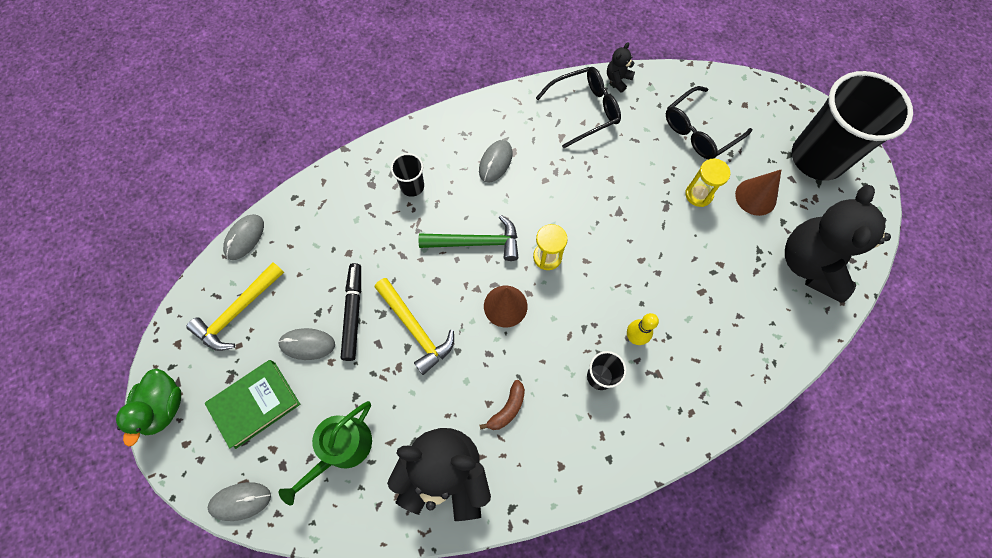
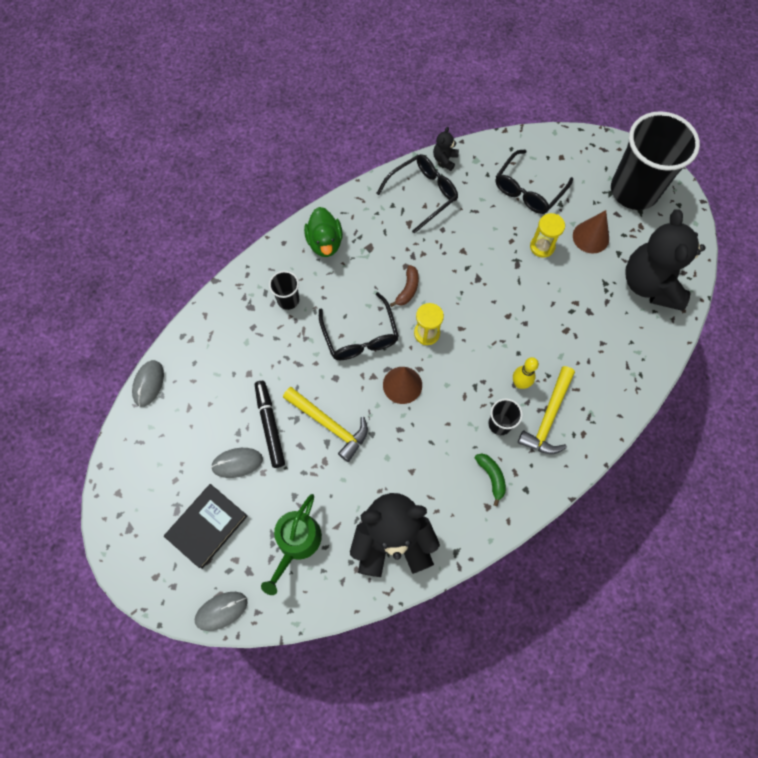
camera: 15 degrees left, 0 degrees up
green duck [116,368,181,447] -> green duck moved to [304,207,343,257]
yellow hammer [186,262,284,351] -> yellow hammer moved to [518,366,575,454]
green book [205,360,300,449] -> black book [164,484,248,569]
green hammer [418,215,518,261] -> black glasses [319,292,399,360]
grey mouse [479,140,513,183] -> none
brown banana [480,380,525,430] -> brown banana moved to [390,265,419,307]
none -> green banana [475,453,506,506]

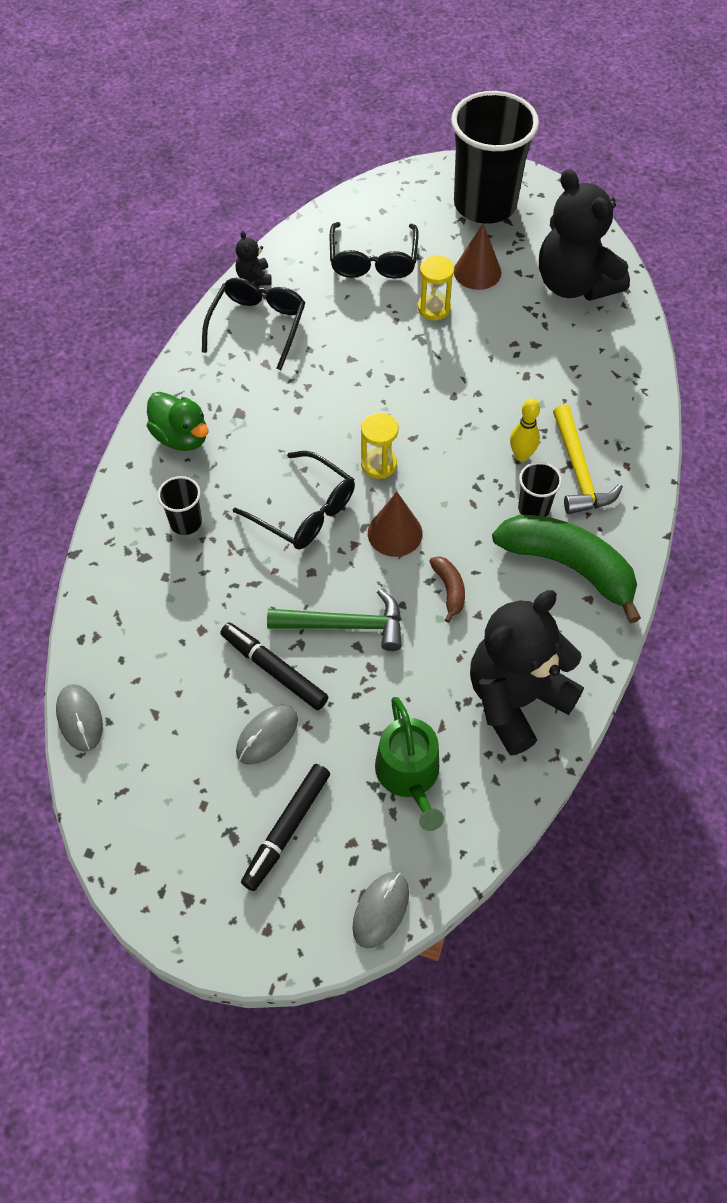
camera: 35 degrees left, 10 degrees down
black book [164,484,248,569] -> black marker [241,764,330,891]
yellow hammer [283,387,368,462] -> green hammer [267,589,402,651]
brown banana [390,265,419,307] -> brown banana moved to [429,556,465,623]
green banana [475,453,506,506] -> green banana [492,515,641,623], size x2.25

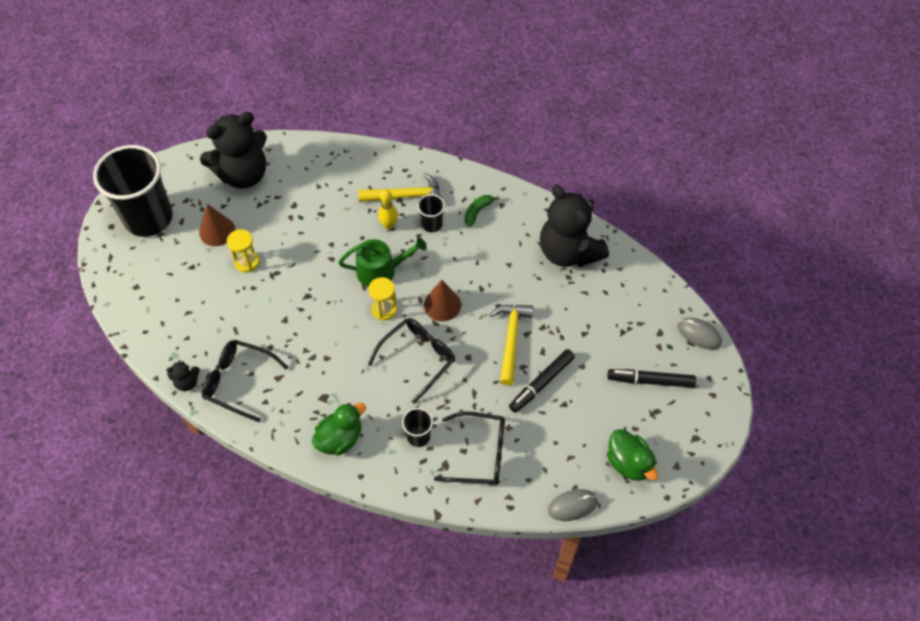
camera: 85 degrees left, 0 degrees up
grey mouse [236,705,298,765] -> none
black marker [241,764,330,891] -> black marker turned 150 degrees clockwise [608,369,696,388]
green hammer [267,589,402,651] -> yellow hammer [490,305,533,386]
black glasses [330,222,418,279] -> black glasses moved to [434,411,505,485]
green watering can [375,697,444,831] -> green watering can moved to [338,237,427,287]
brown banana [429,556,465,623] -> none
green banana [492,515,641,623] -> green banana [465,195,499,227], size x0.44
none -> green duck [607,429,658,481]

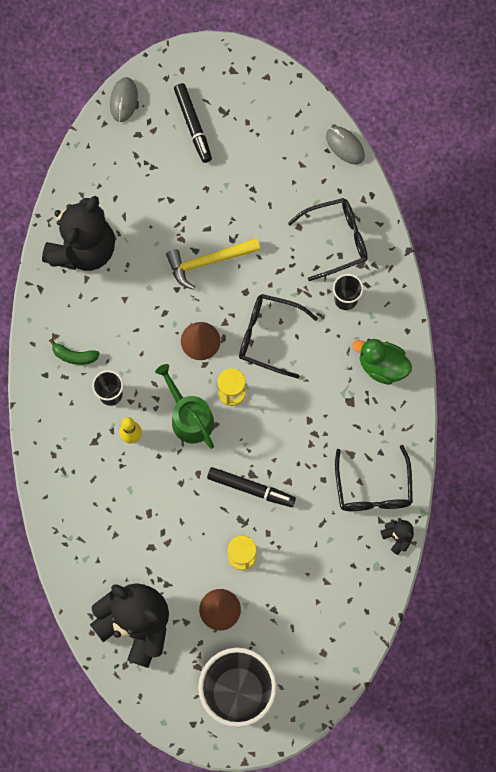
camera: 115 degrees left, 15 degrees up
yellow hammer [358,173,440,202] -> none
black glasses [434,411,505,485] -> black glasses turned 90 degrees clockwise [288,198,368,281]
black marker [509,349,575,413] -> black marker moved to [207,467,296,507]
green duck [607,429,658,481] -> none

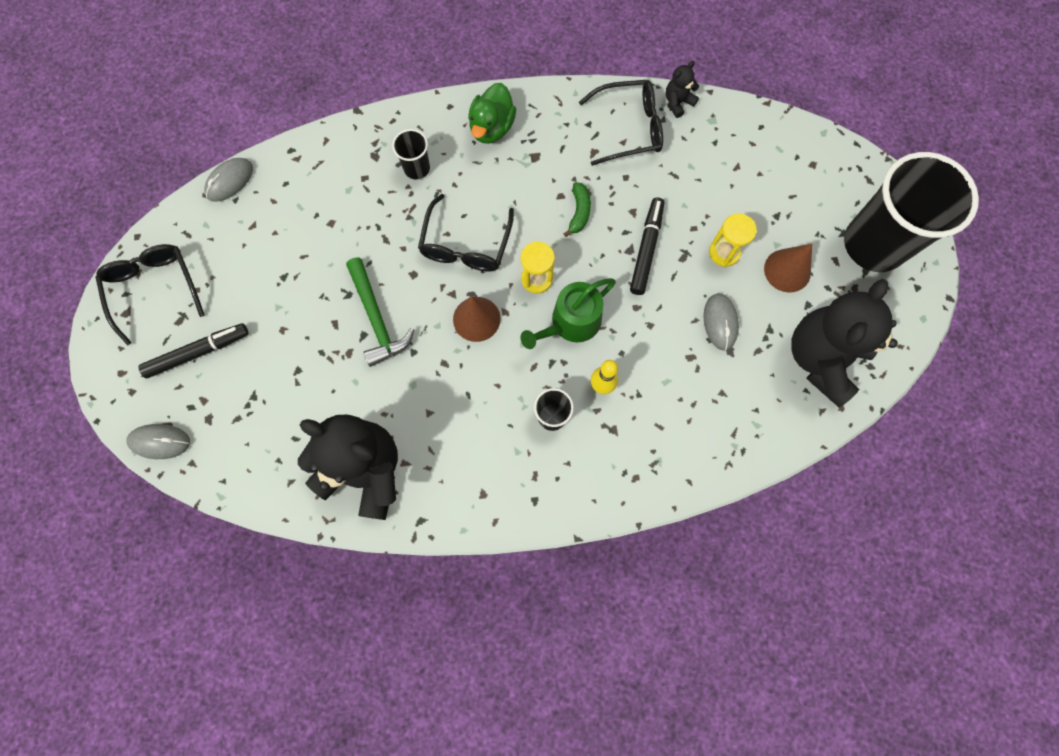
camera: 95 degrees left, 0 degrees up
green banana [49,338,100,365] -> green banana moved to [564,182,591,237]
yellow hammer [166,238,260,290] -> green hammer [346,258,414,367]
black glasses [288,198,368,281] -> black glasses moved to [95,244,205,345]
none -> grey mouse [704,293,739,351]

